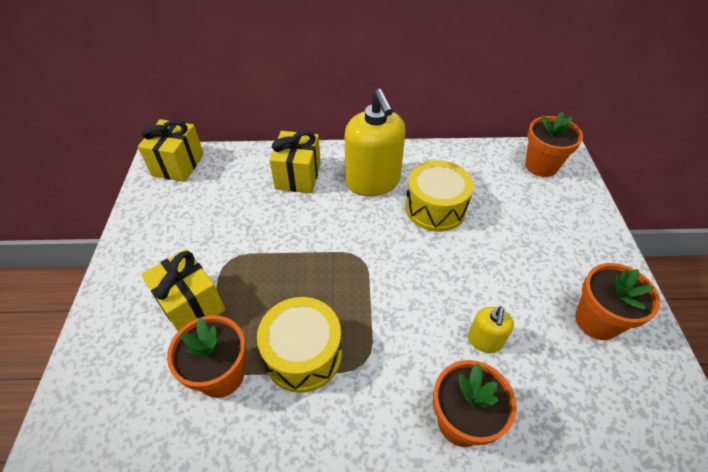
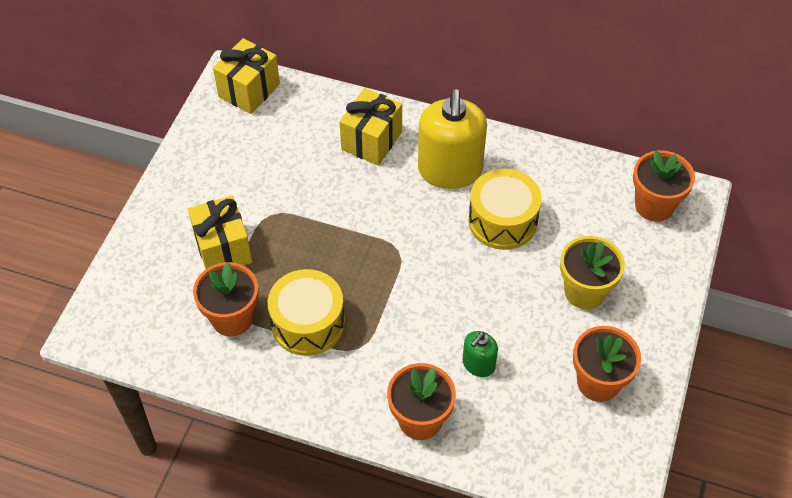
camera: 20 degrees right, 5 degrees up
yellow soap dispenser [468,307,514,353] -> green soap dispenser [463,331,498,377]
none -> yellow flower pot [560,236,625,310]

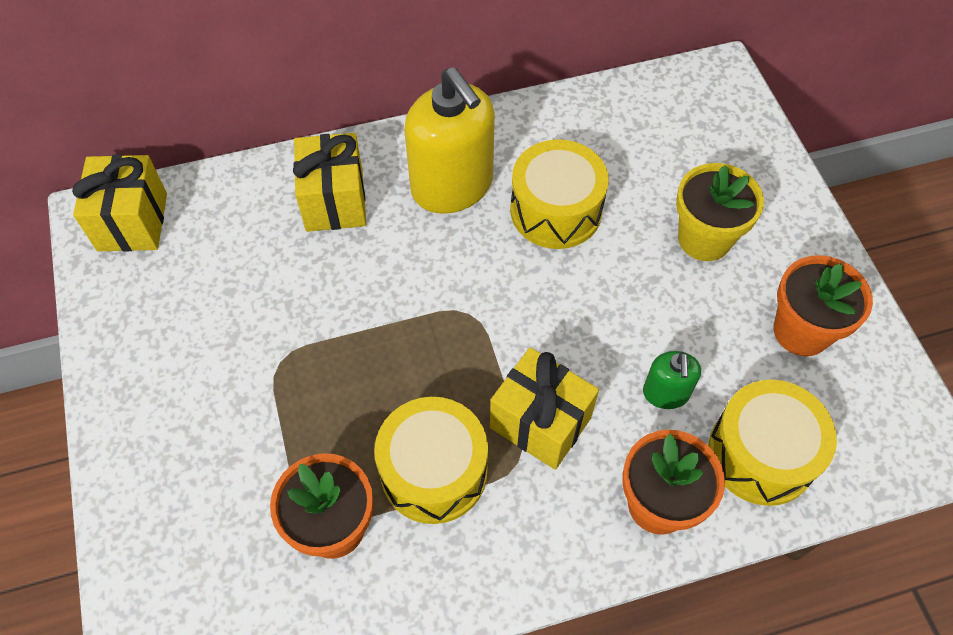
camera: 35 degrees left, 5 degrees up
yellow gift [188,196,252,269] -> yellow gift moved to [490,347,599,470]
orange flower pot [633,150,695,222] -> none
none -> yellow drum [708,380,837,506]

